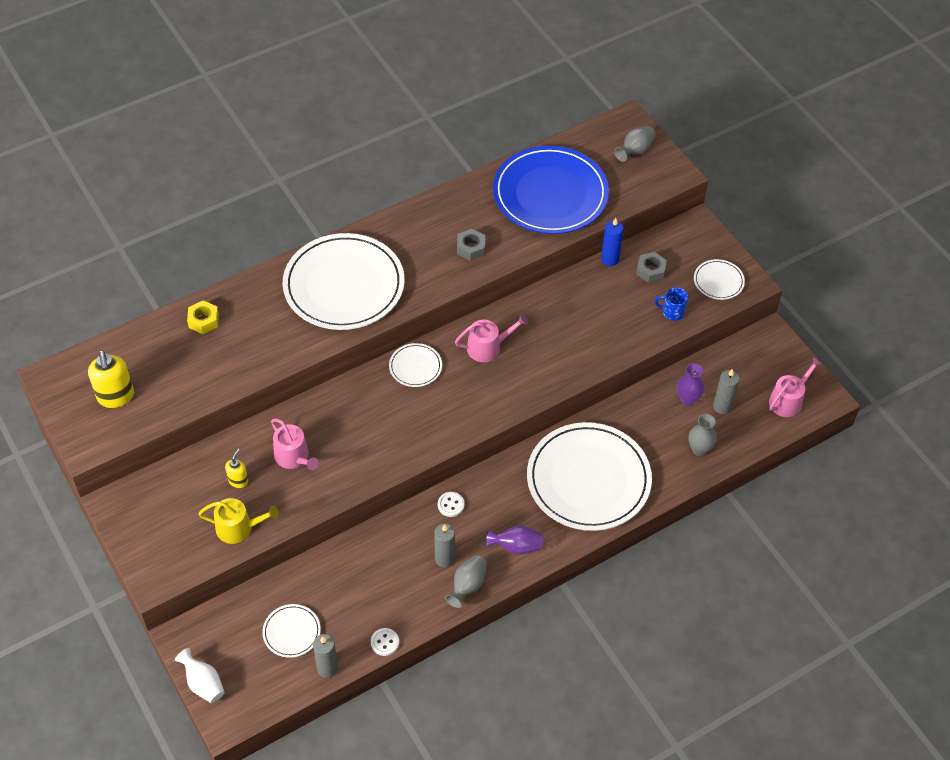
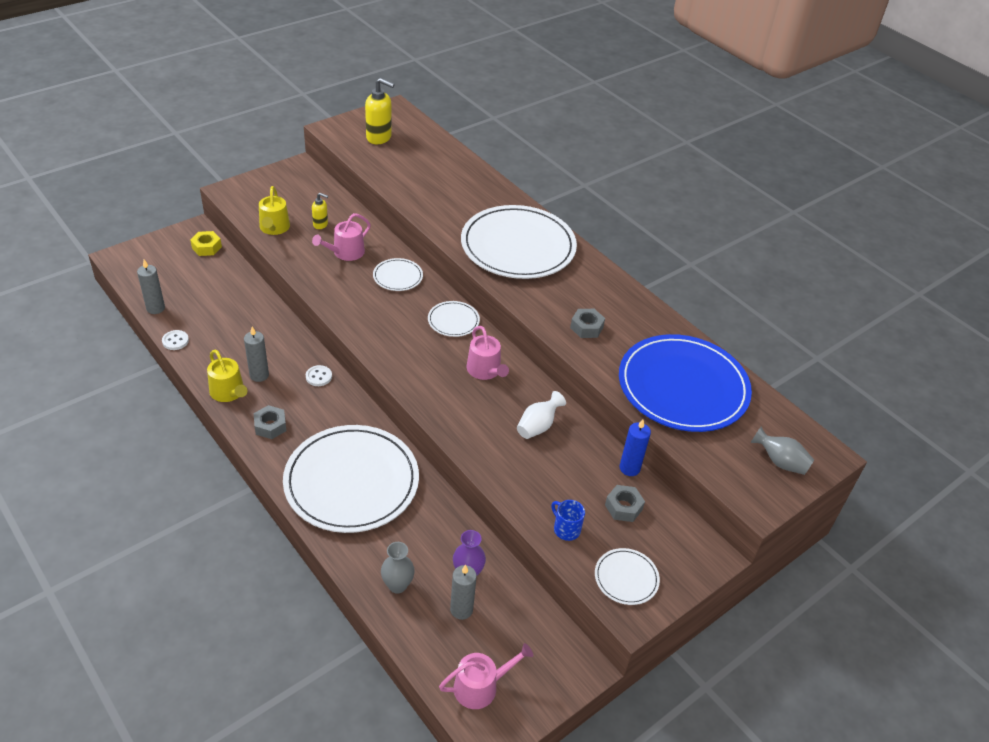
camera: 80 degrees right, 10 degrees down
yellow soap dispenser [88,350,134,408] -> yellow soap dispenser turned 135 degrees counterclockwise [365,78,395,144]
white vase [175,648,225,703] -> white vase moved to [517,391,566,439]
yellow nut [187,300,219,334] -> yellow nut moved to [190,231,222,256]
white plate [262,604,321,658] -> white plate moved to [373,258,423,291]
grey vase [445,555,487,608] -> yellow watering can [207,350,247,402]
purple vase [486,526,543,555] -> grey nut [254,405,286,439]
blue mug [655,287,688,321] -> blue mug turned 45 degrees counterclockwise [551,500,585,541]
pink watering can [769,357,823,417] -> pink watering can turned 60 degrees counterclockwise [439,643,533,709]

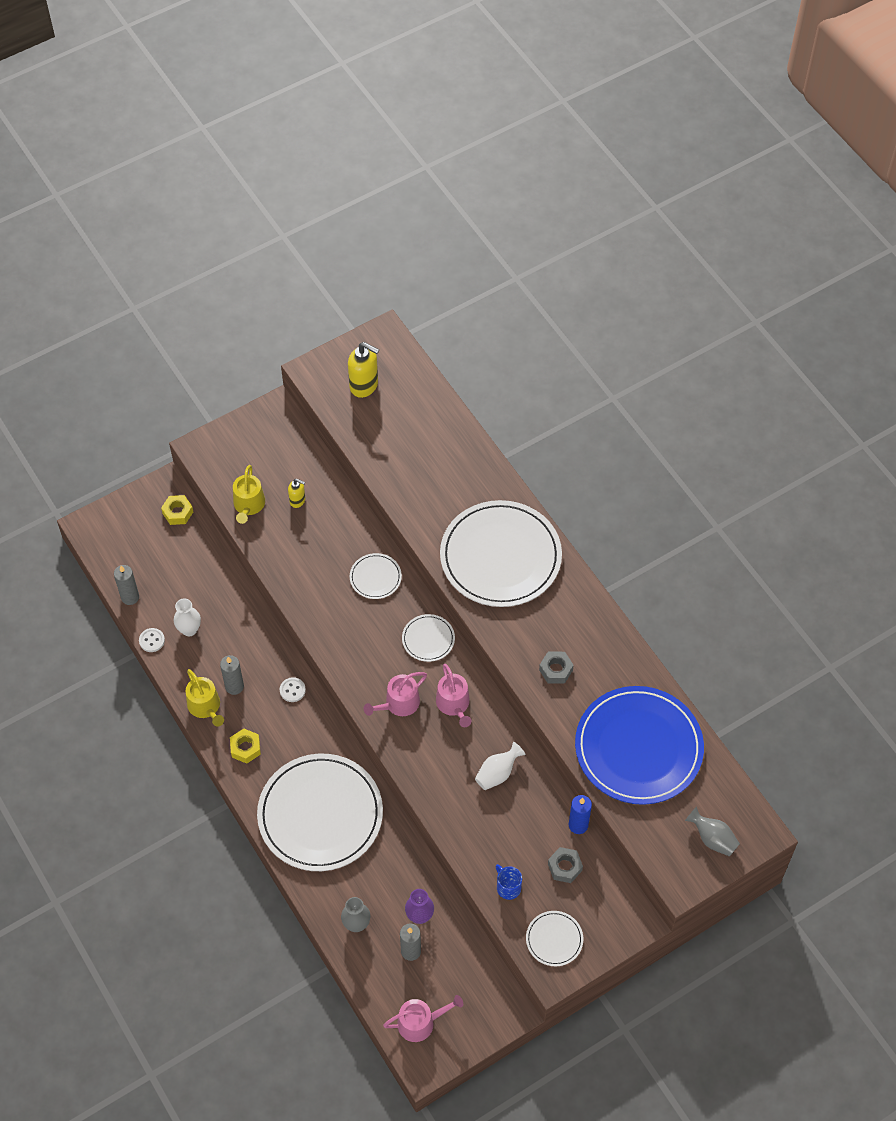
camera: 10 degrees right, 15 degrees up
grey nut [254,405,286,439] -> yellow nut [230,728,261,763]
pink watering can [312,213,371,261] -> pink watering can moved to [364,672,427,716]
none -> white vase [174,599,201,636]

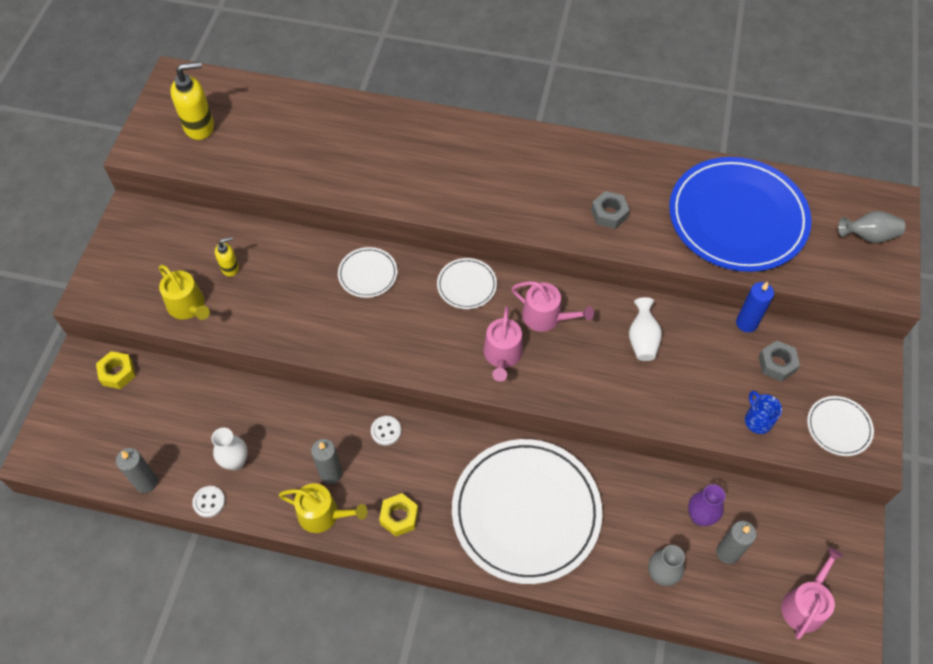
camera: 45 degrees left, 0 degrees up
white plate [440,500,562,607] -> none
blue mug [495,864,522,900] -> blue mug turned 60 degrees clockwise [745,391,782,434]

